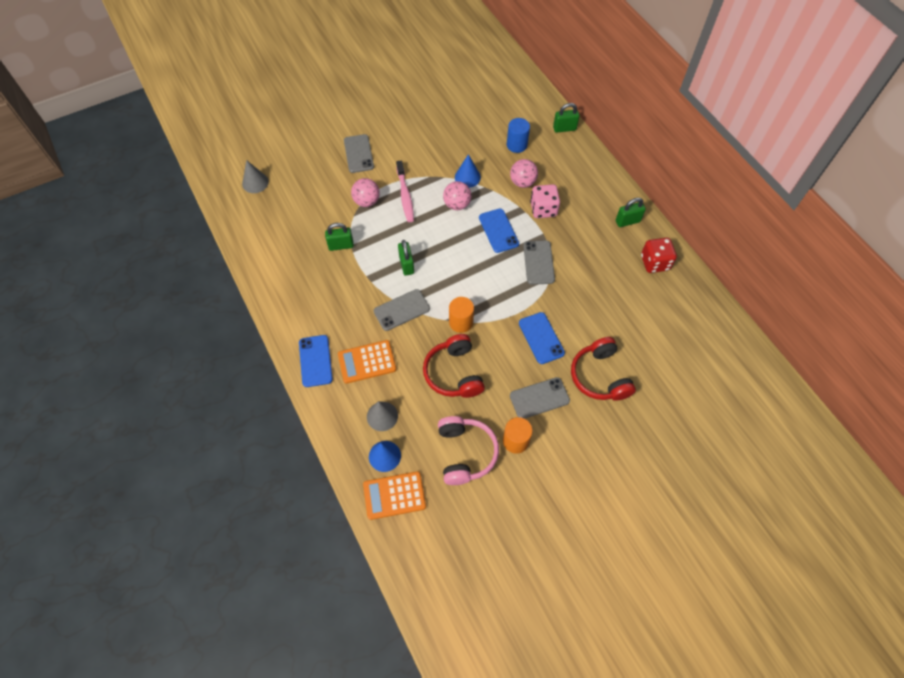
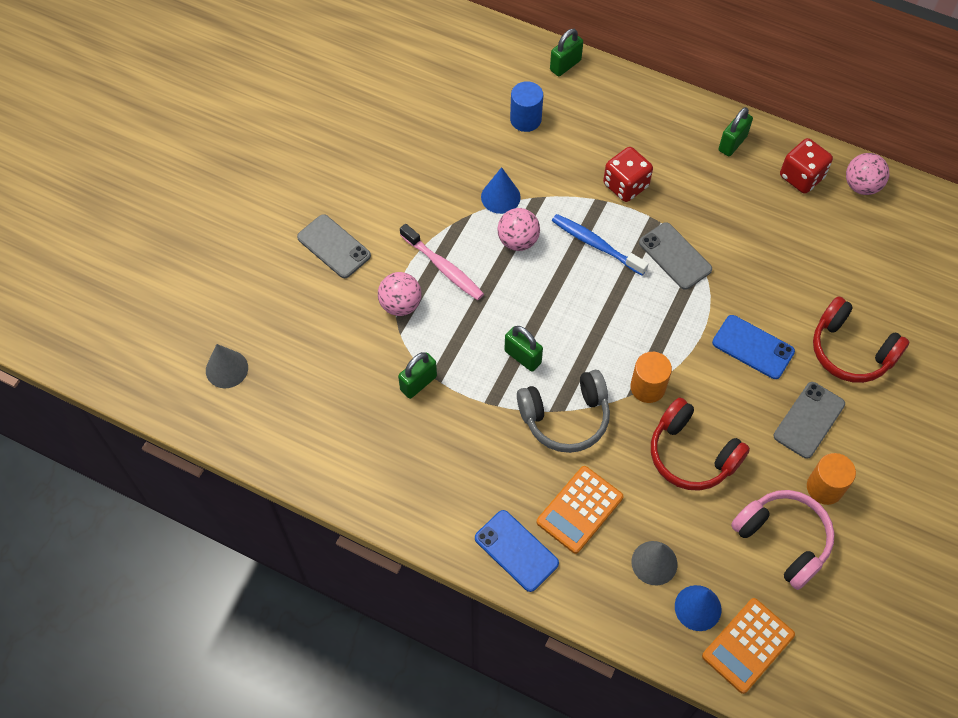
camera: 35 degrees left, 0 degrees up
grey phone [374,289,430,331] -> grey headphones [517,370,610,453]
blue phone [479,209,519,253] -> blue toothbrush [552,214,649,276]
pink ball [510,159,538,188] -> pink ball moved to [846,153,889,195]
pink dice [530,184,560,218] -> red dice [603,147,653,202]

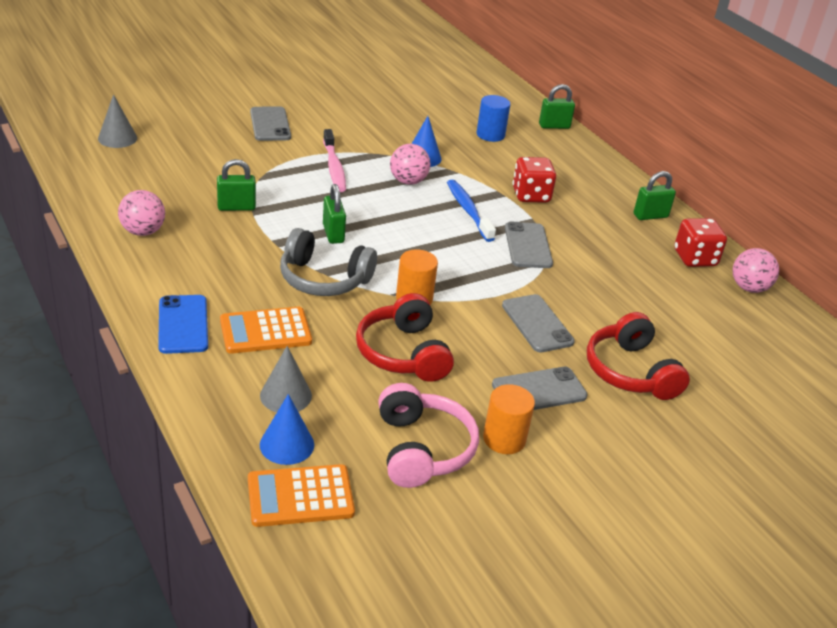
camera: 30 degrees right, 25 degrees down
pink ball [378,272,422,316] -> pink ball moved to [118,190,165,236]
blue phone [712,315,795,379] -> grey phone [502,294,575,352]

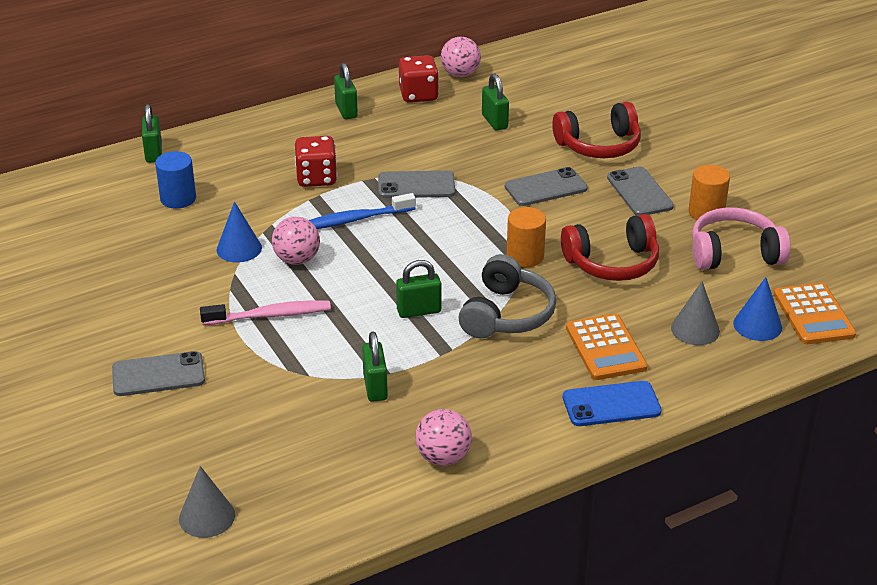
camera: 85 degrees left, 0 degrees up
none -> green padlock [482,74,509,131]

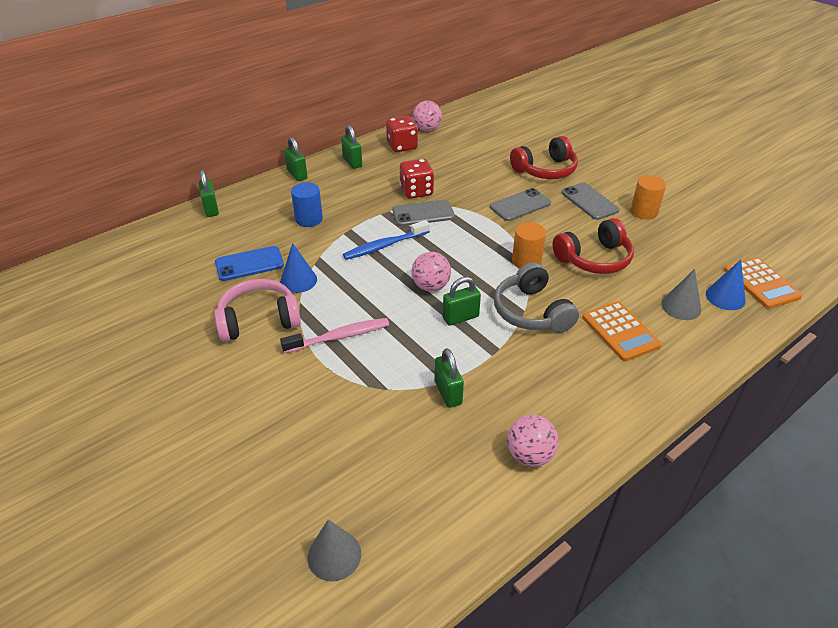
camera: 10 degrees left, 5 degrees up
grey phone [112,351,205,396] -> none
blue cylinder [155,151,196,209] -> blue cylinder moved to [291,182,323,227]
pink ball [272,217,320,265] -> pink ball moved to [411,252,451,291]
red dice [295,136,337,187] -> red dice moved to [400,159,434,199]
grey headphones [458,254,556,338] -> grey headphones turned 150 degrees clockwise [494,262,579,333]
green padlock [482,74,509,131] -> green padlock moved to [284,137,308,181]
blue phone [563,381,661,426] -> blue phone moved to [215,246,284,281]
pink headphones [692,207,790,270] -> pink headphones moved to [214,279,301,342]

